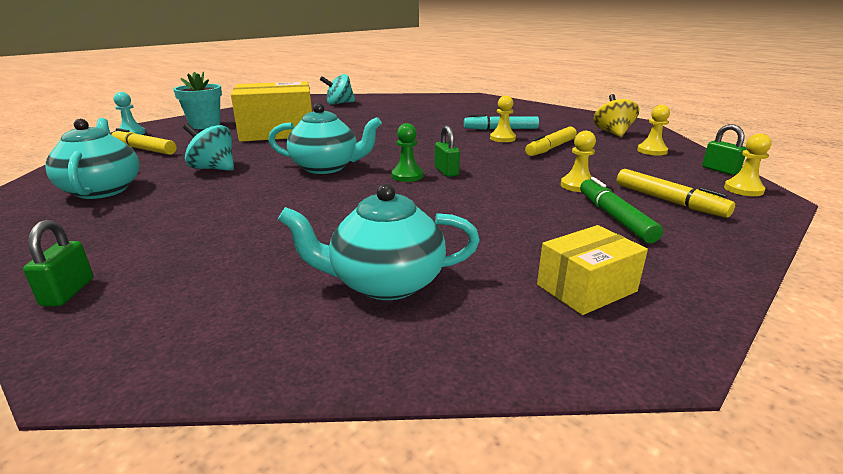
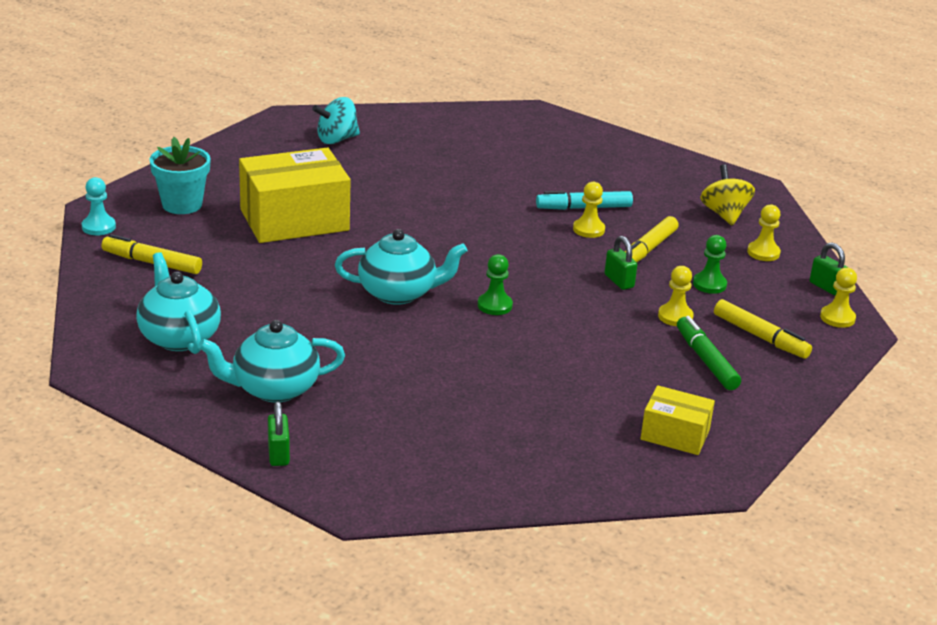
camera: 10 degrees left, 5 degrees up
turquoise spinning top [183,123,234,171] -> none
turquoise teapot [278,183,480,300] -> turquoise teapot moved to [198,320,345,403]
green padlock [435,125,460,177] -> green padlock moved to [605,236,637,290]
yellow box [537,225,648,315] -> yellow box turned 60 degrees clockwise [641,385,715,455]
none -> green pawn [693,235,727,294]

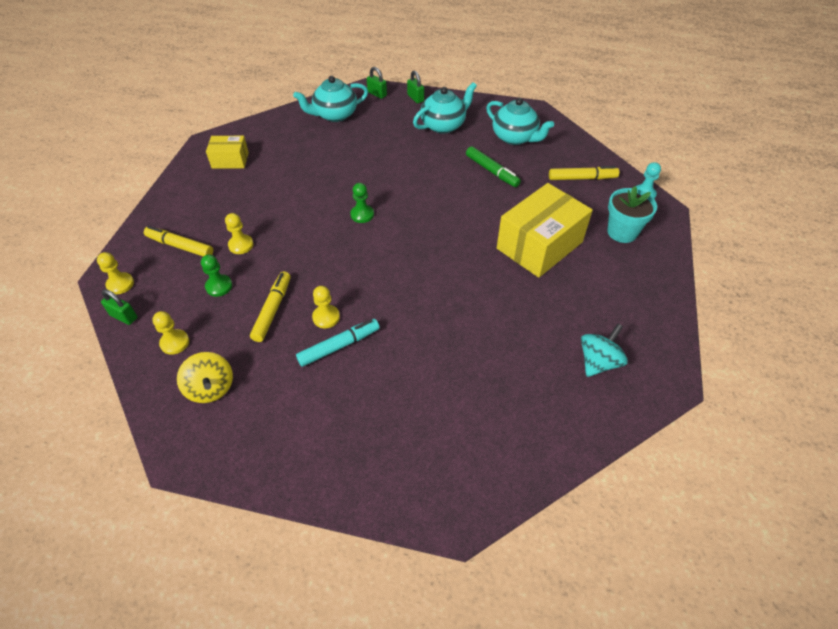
camera: 160 degrees right, 20 degrees up
turquoise teapot [335,229,467,305] -> turquoise teapot moved to [293,76,368,122]
green padlock [605,236,637,290] -> green padlock moved to [367,67,387,99]
green marker [677,316,741,390] -> green marker moved to [466,146,521,187]

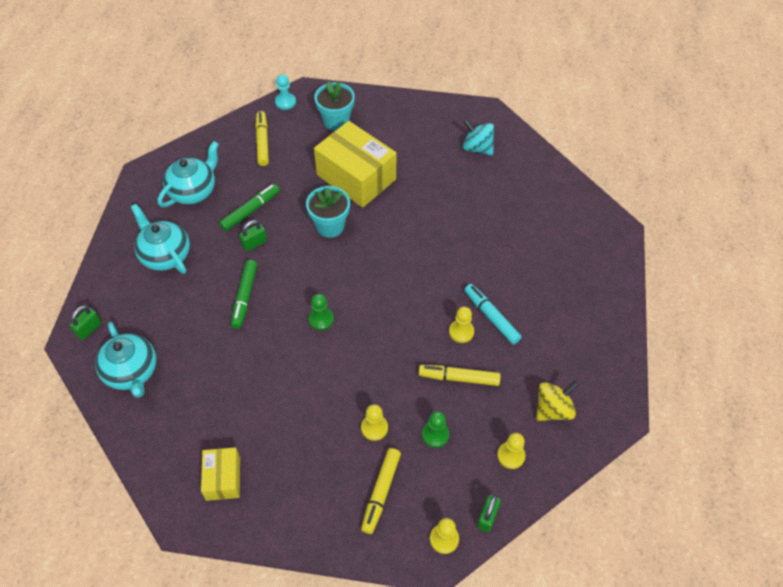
camera: 95 degrees left, 5 degrees up
green padlock [407,70,424,104] -> green padlock moved to [239,220,267,252]
none -> green marker [231,260,257,329]
none -> turquoise flower pot [306,186,350,238]

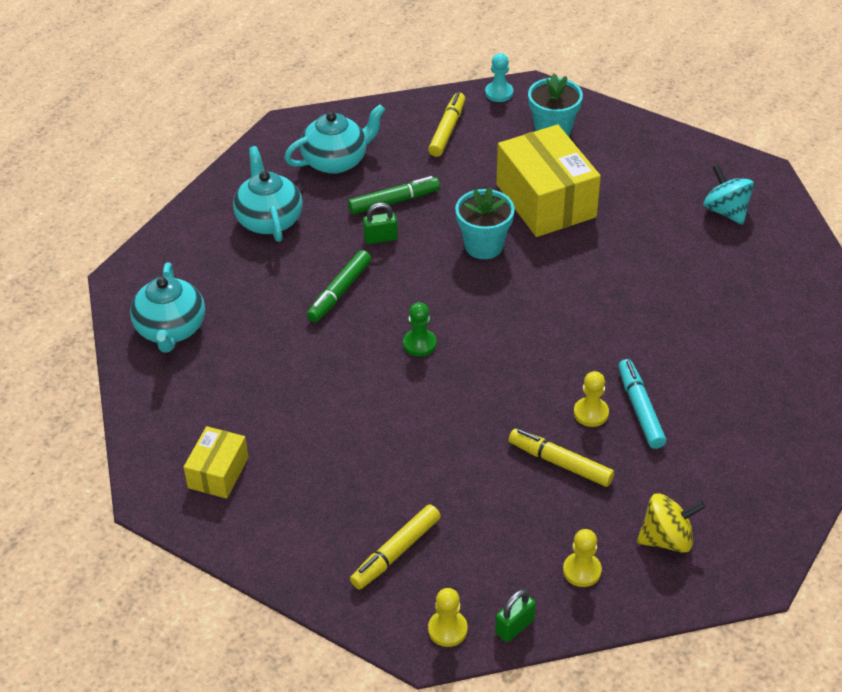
camera: 25 degrees right, 10 degrees down
green padlock [70,306,101,340] -> none
yellow pawn [361,404,388,441] -> none
green pawn [422,411,449,448] -> none

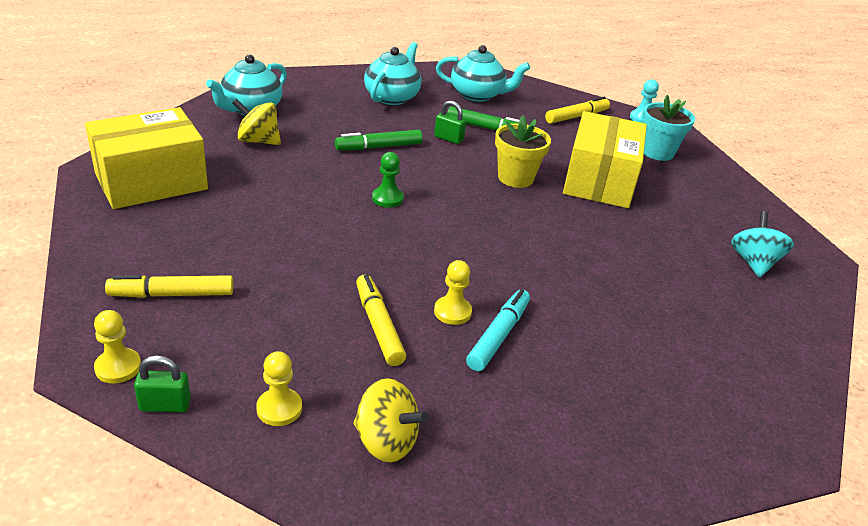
camera: 35 degrees right, 10 degrees down
yellow box [183,426,249,499] -> yellow box [85,107,208,209], size x1.88
turquoise flower pot [455,187,515,259] -> yellow flower pot [495,115,551,188]
none -> yellow spinning top [233,99,281,145]

